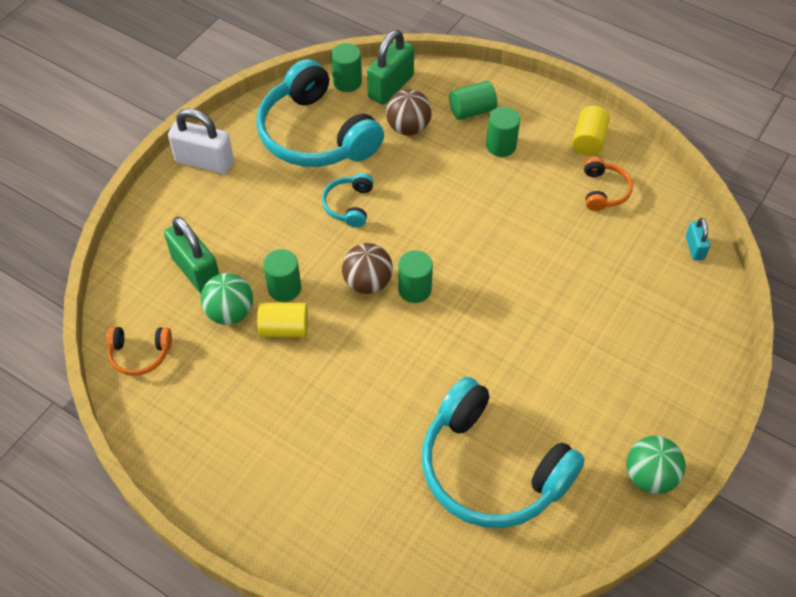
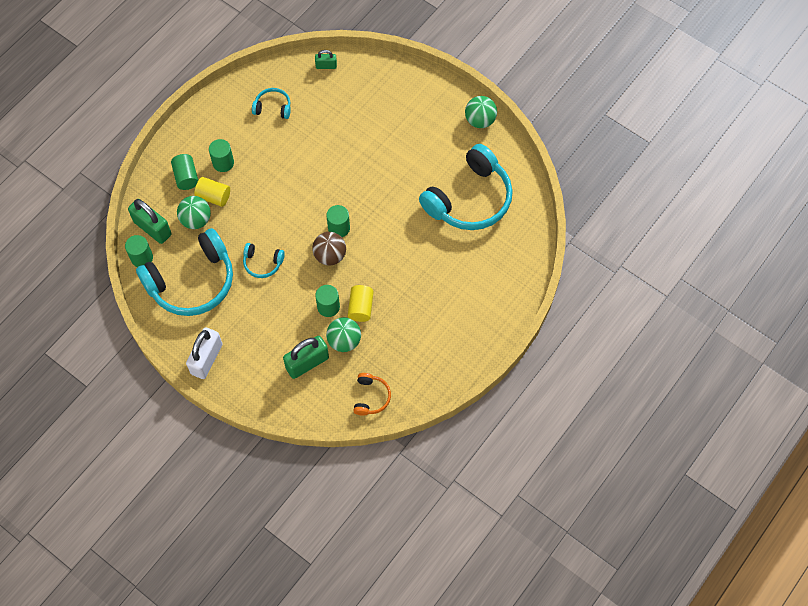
camera: 85 degrees left, 10 degrees up
brown ball [386,89,432,135] -> green ball [177,196,211,229]
yellow cylinder [572,106,610,156] -> yellow cylinder moved to [194,177,230,207]
orange headphones [584,157,633,211] -> turquoise headphones [252,88,291,119]
turquoise padlock [686,218,710,260] -> green padlock [315,50,337,69]

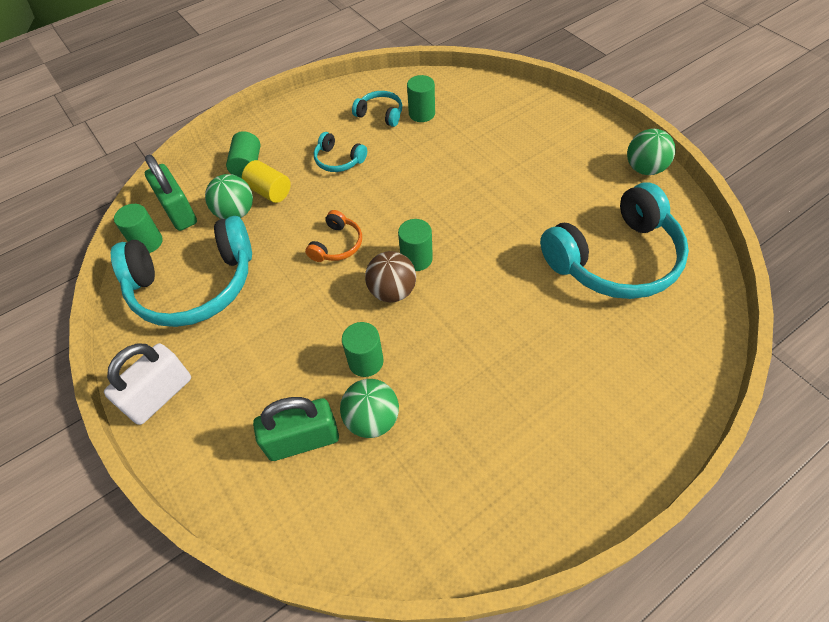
camera: 20 degrees right, 10 degrees down
green cylinder [209,139,234,172] -> green cylinder moved to [407,75,435,122]
turquoise headphones [243,243,285,278] -> turquoise headphones moved to [314,132,367,172]
green padlock [315,50,337,69] -> none
yellow cylinder [348,285,374,322] -> none
orange headphones [353,373,391,416] -> orange headphones moved to [305,210,362,262]

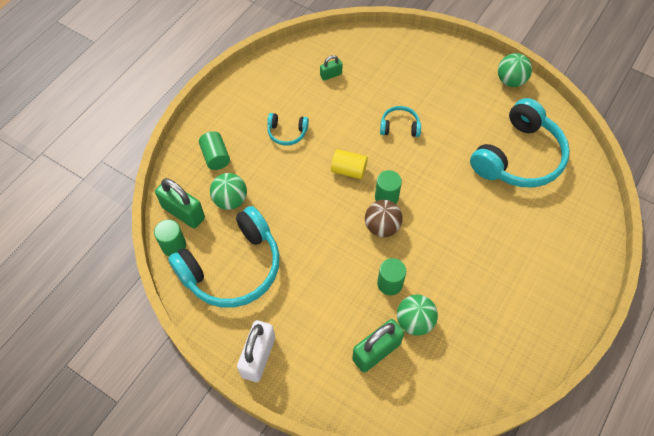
camera: 25 degrees left, 5 degrees up
yellow cylinder [242,160,291,203] -> yellow cylinder moved to [331,149,368,179]
orange headphones [305,210,362,262] -> none
turquoise headphones [352,91,402,127] -> turquoise headphones moved to [380,106,421,137]
green cylinder [407,75,435,122] -> green padlock [320,55,343,81]

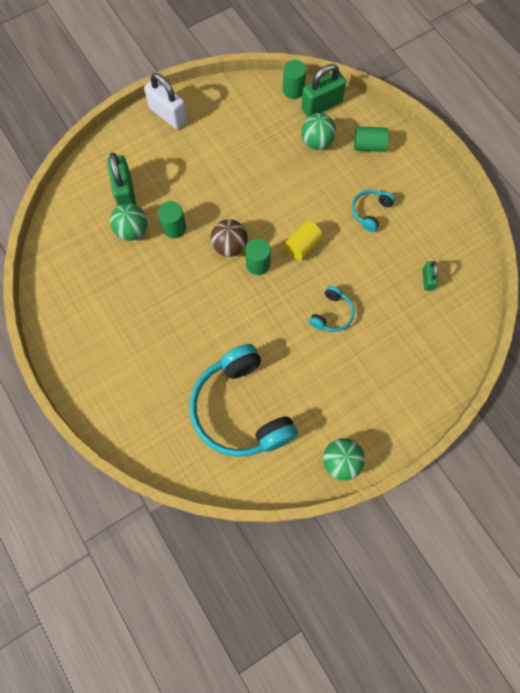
camera: 115 degrees right, 10 degrees up
turquoise headphones [168,206,280,308] -> none

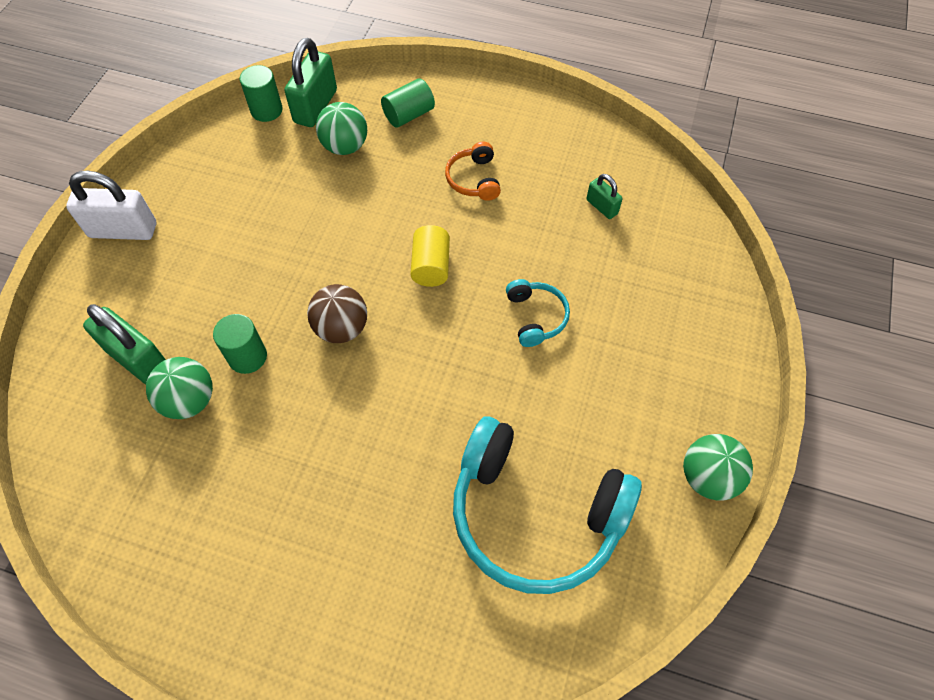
camera: 40 degrees left, 10 degrees down
green cylinder [245,238,271,275] -> none
turquoise headphones [352,190,395,232] -> orange headphones [445,142,501,201]

